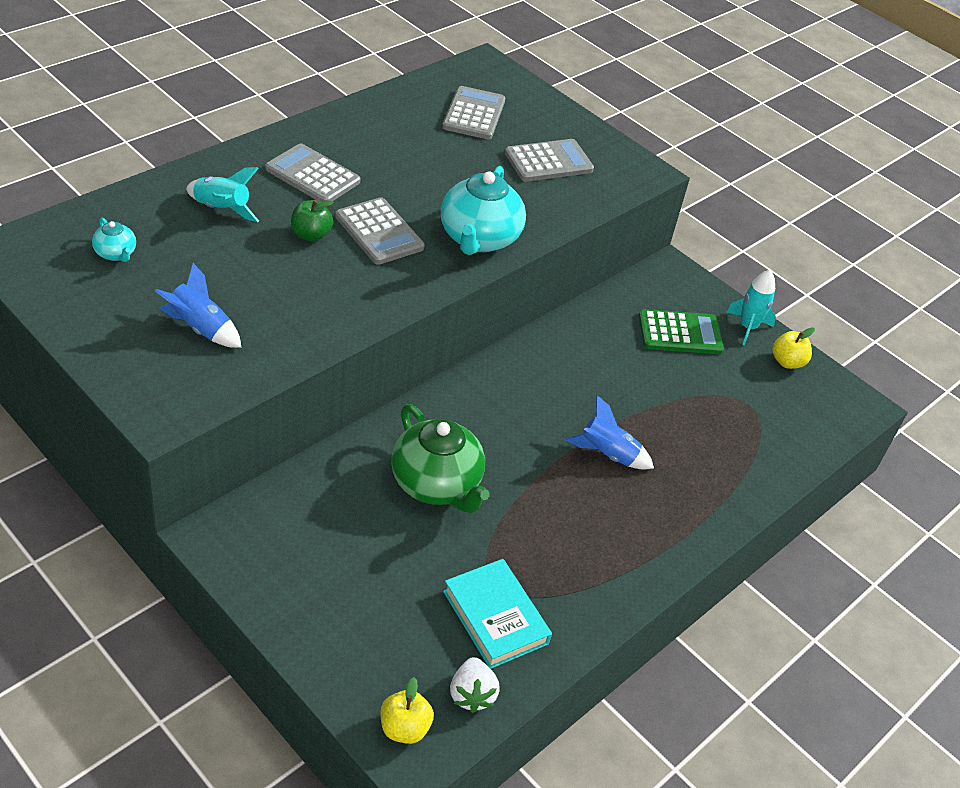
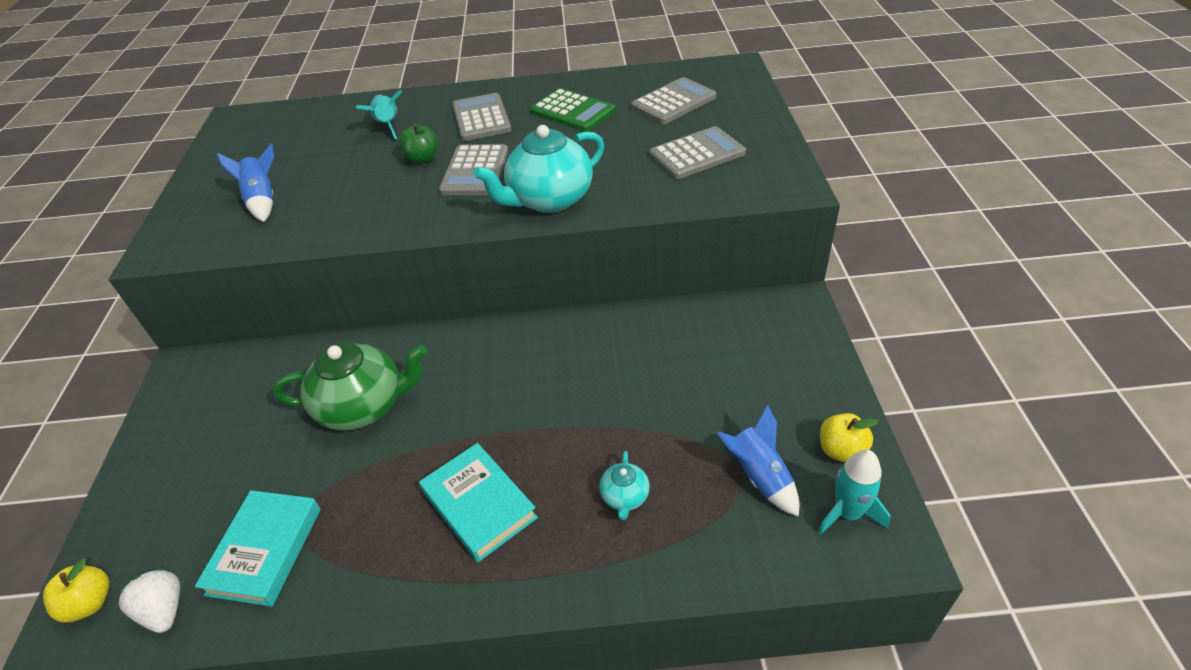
camera: 50 degrees right, 0 degrees up
turquoise teapot [92,218,136,262] -> turquoise teapot moved to [599,451,650,520]
green teapot [391,404,490,513] -> green teapot turned 105 degrees counterclockwise [273,343,427,431]
white strawberry [450,657,500,713] -> white strawberry turned 105 degrees clockwise [118,568,180,633]
grey calculator [505,139,594,182] -> grey calculator turned 45 degrees counterclockwise [649,126,746,179]
blue rocket [566,395,654,470] -> blue rocket moved to [717,405,799,517]
green calculator [639,309,724,354] -> green calculator moved to [530,88,616,132]
turquoise rocket [726,270,776,346] -> turquoise rocket moved to [818,449,890,535]
none -> turquoise book [419,443,538,562]

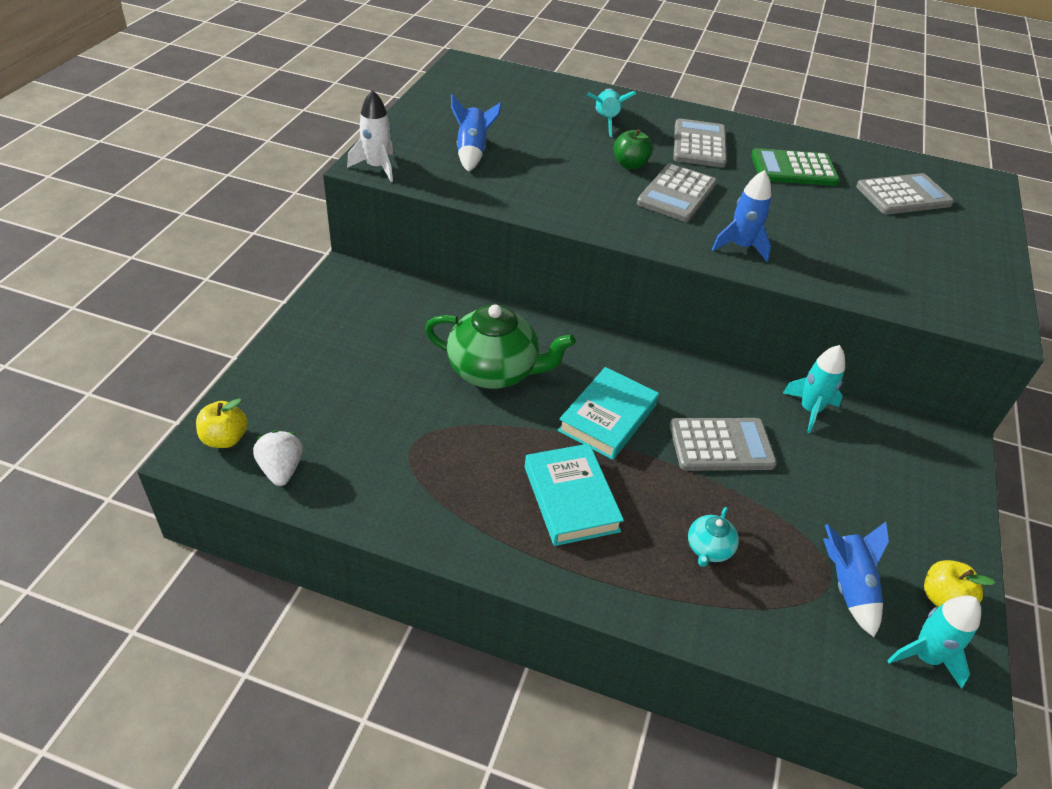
camera: 15 degrees right, 0 degrees up
turquoise book [195,490,321,607] -> turquoise book moved to [558,367,659,460]
turquoise teapot [473,125,604,213] -> blue rocket [712,170,772,262]
green calculator [530,88,616,132] -> green calculator turned 120 degrees clockwise [751,148,840,186]
grey calculator [649,126,746,179] -> grey calculator moved to [670,418,777,471]
none -> white rocket [347,90,394,182]
none -> turquoise rocket [783,345,845,433]

